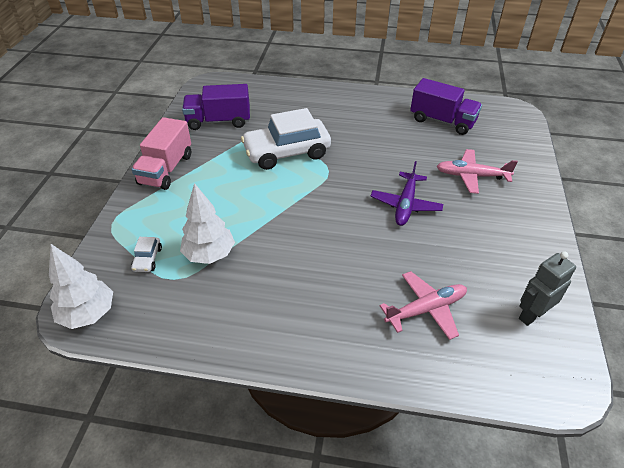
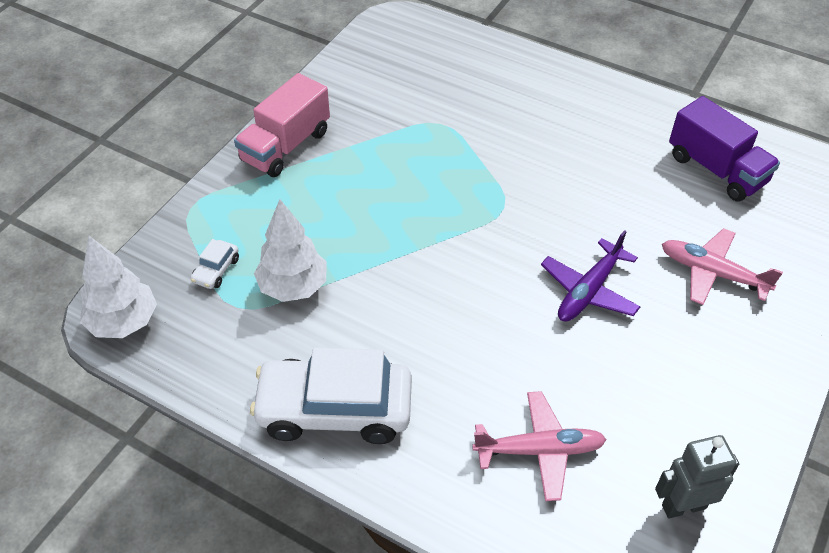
camera: 20 degrees right, 5 degrees up
purple truck [182,84,250,130] -> none
white car [241,108,331,170] -> white car moved to [250,347,412,444]

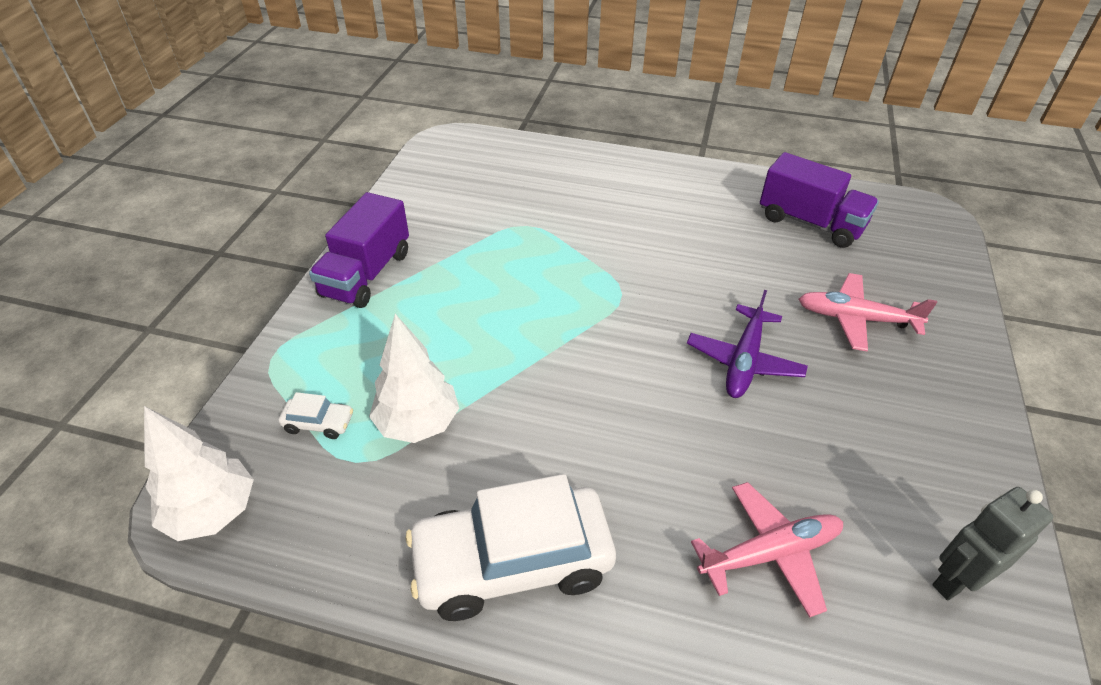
camera: 15 degrees left, 5 degrees down
white car [191,239,239,289] -> white car turned 90 degrees counterclockwise [279,392,353,439]
pink truck [234,73,330,177] -> purple truck [309,192,409,308]

